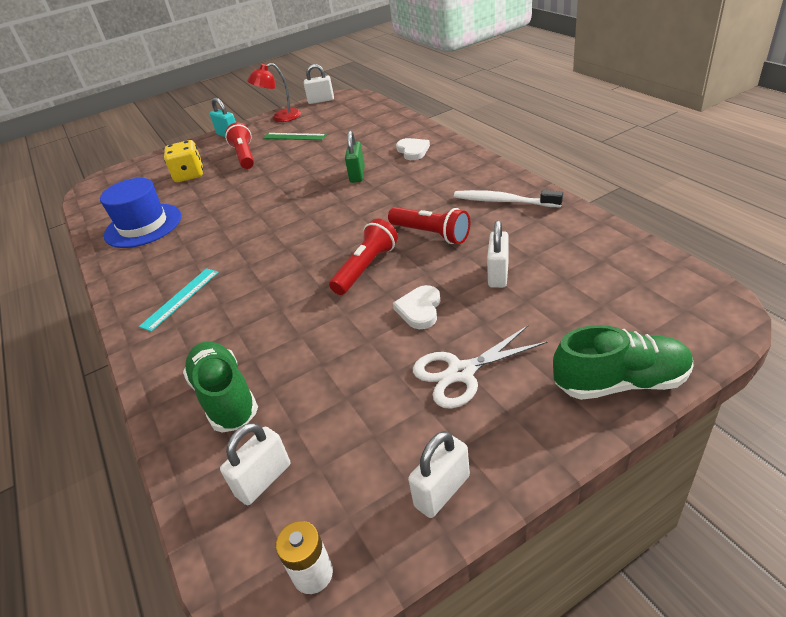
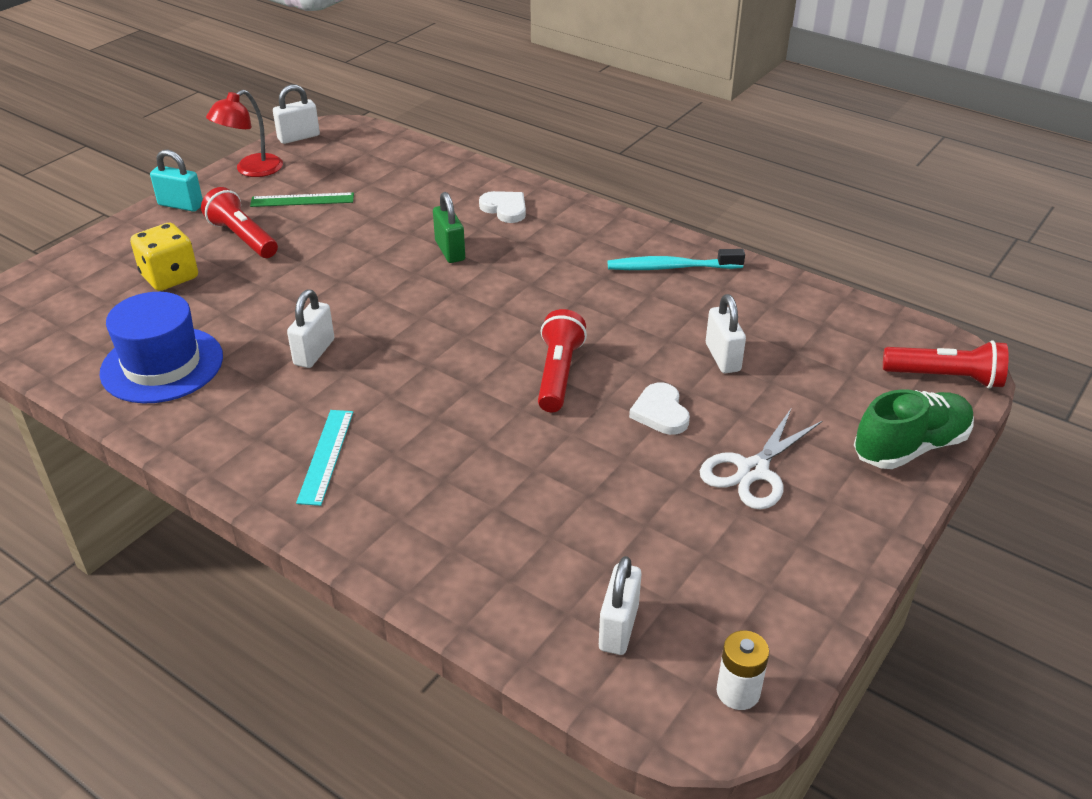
camera: 30 degrees left, 0 degrees up
green shoe [183,341,258,432] -> none
red flashlight [388,207,470,244] -> red flashlight moved to [883,340,1009,388]
white padlock [408,431,470,518] -> white padlock moved to [287,289,334,368]
white toothbrush [454,190,563,207] -> turquoise toothbrush [608,249,745,270]

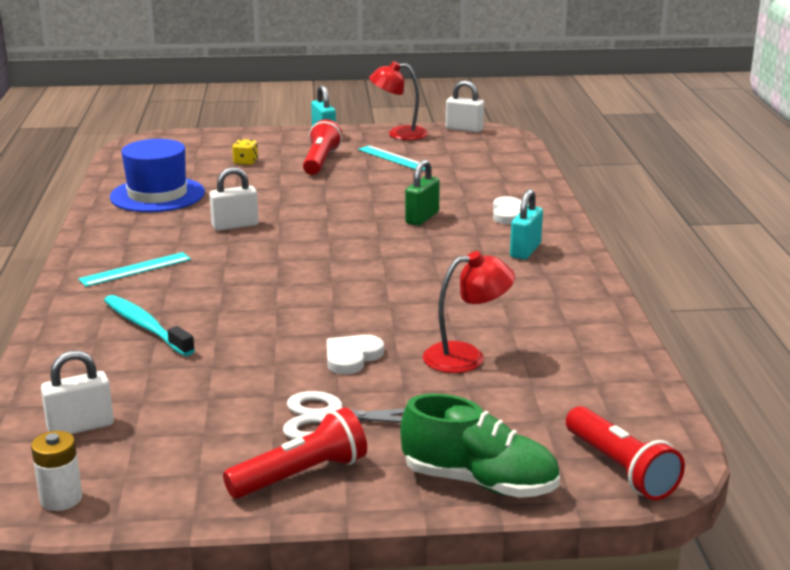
camera: 50 degrees right, 15 degrees down
yellow dice [130,223,198,291] -> yellow dice [232,139,258,165], size x0.55
green ruler [250,192,354,207] -> turquoise ruler [358,145,432,171]
red flashlight [538,309,587,412] -> red flashlight moved to [223,407,367,499]
turquoise toothbrush [608,249,745,270] -> turquoise toothbrush moved to [104,295,195,356]
white padlock [706,294,746,373] -> red lamp [423,251,515,373]
none -> turquoise padlock [510,189,543,260]

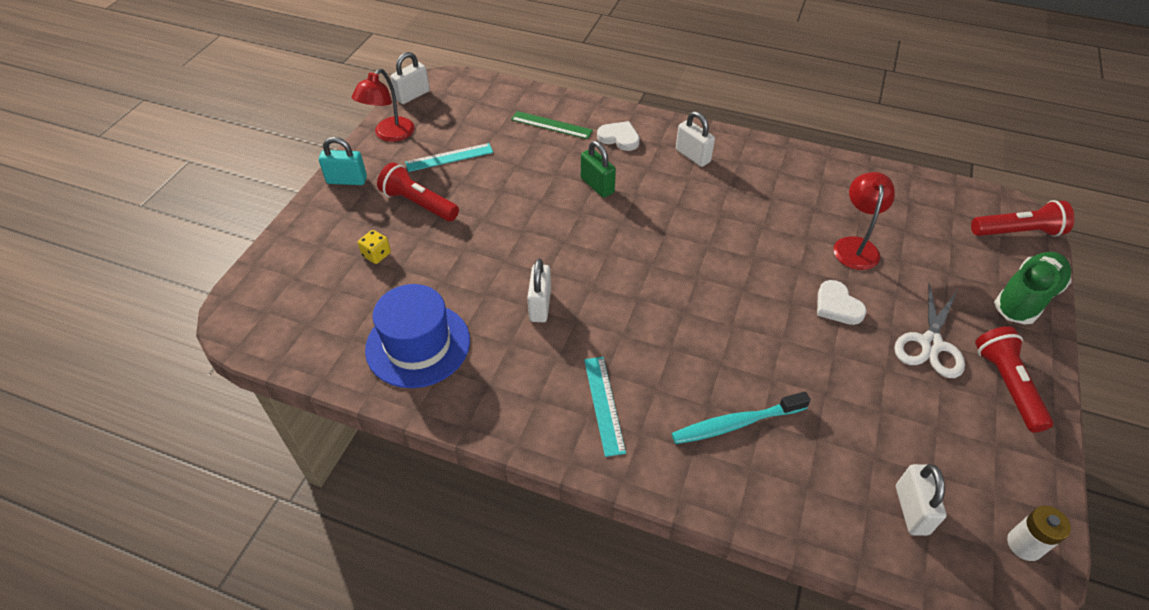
camera: 65 degrees left, 25 degrees up
turquoise padlock [510,189,543,260] -> white padlock [676,111,715,167]
none -> green ruler [511,111,593,139]

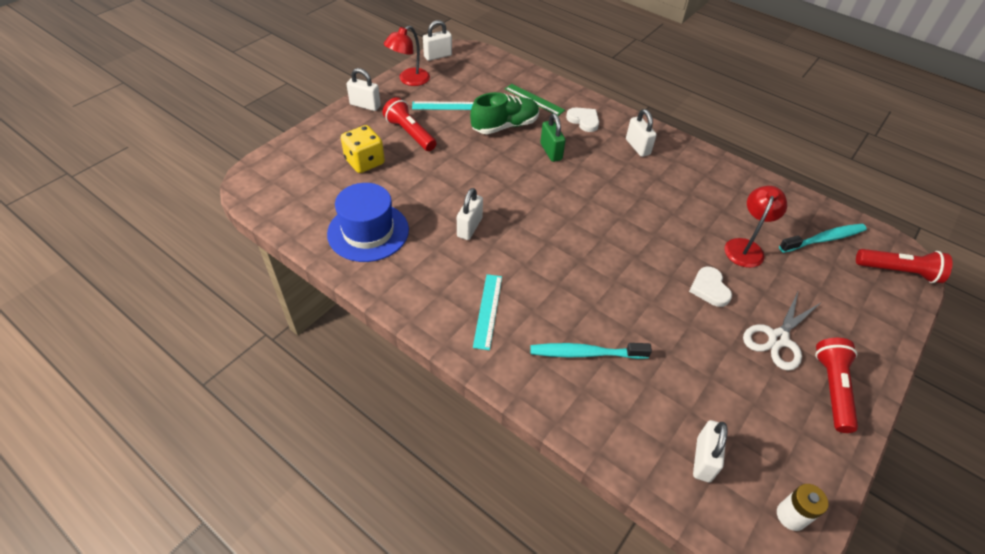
camera: 15 degrees right, 0 degrees up
turquoise padlock [319,137,367,185] -> white padlock [346,68,381,111]
yellow dice [358,230,391,264] -> yellow dice [341,125,385,173], size x1.82
green shoe [994,252,1071,325] -> green shoe moved to [470,92,539,134]
none -> turquoise toothbrush [779,224,867,253]

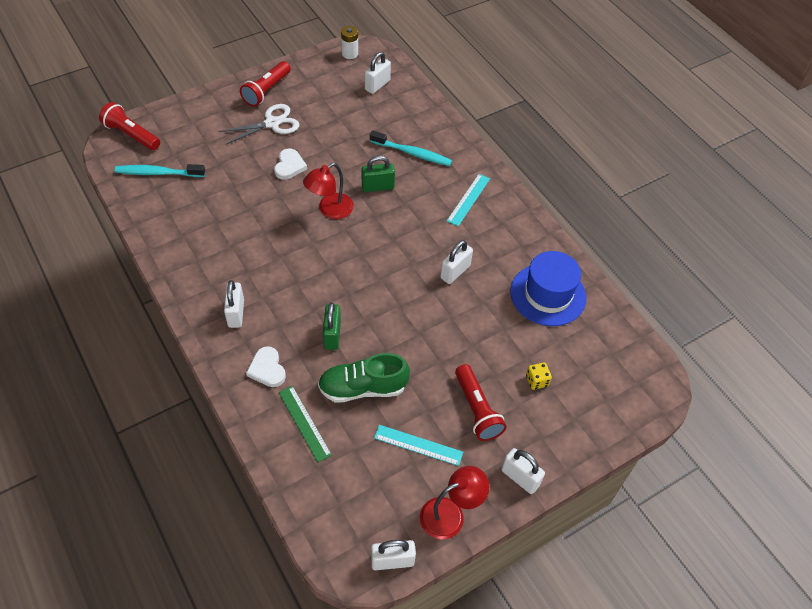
camera: 160 degrees left, 5 degrees up
yellow dice [341,125,385,173] -> yellow dice [526,362,552,390], size x0.55
red lamp [725,186,787,268] -> red lamp moved to [303,163,354,219]
none -> green padlock [362,156,395,192]

